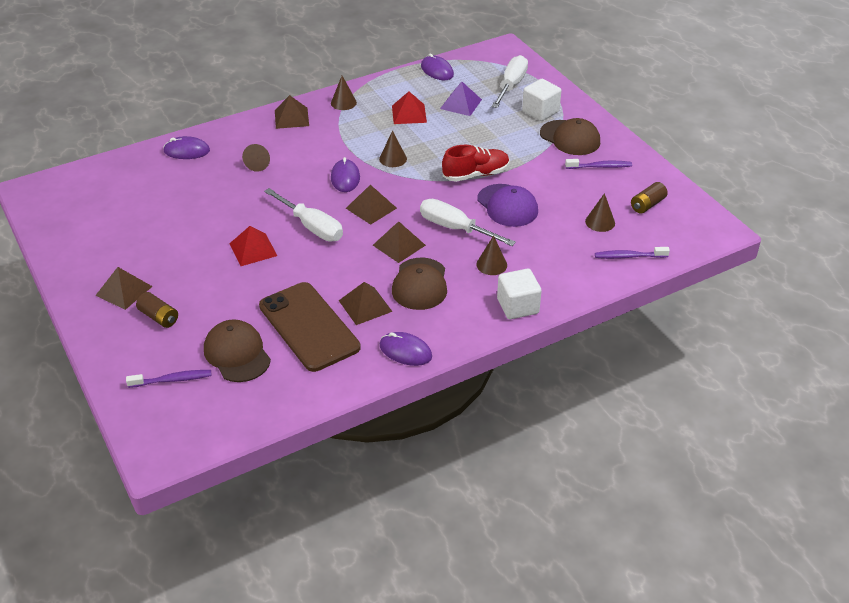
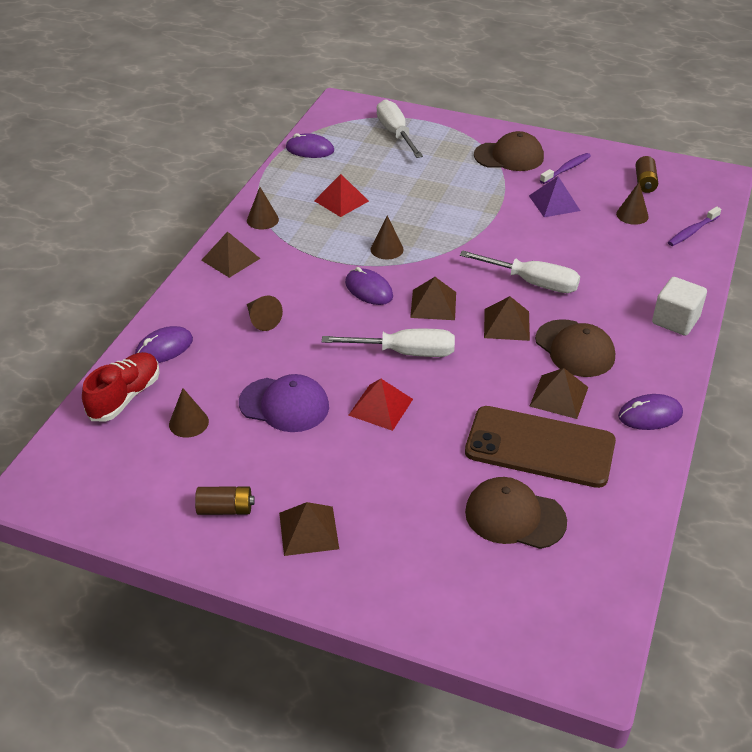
camera: 40 degrees left, 0 degrees up
purple toothbrush [126,370,212,388] -> none
brown battery [136,292,178,328] -> brown battery moved to [195,486,255,515]
white screwdriver [420,199,516,246] -> white screwdriver turned 150 degrees counterclockwise [460,250,580,293]
purple pyramid [440,82,482,116] -> purple pyramid moved to [529,176,580,217]
red shoe [442,145,510,182] -> red shoe moved to [82,352,160,421]
brown cone [476,235,507,275] -> brown cone moved to [169,388,209,438]
purple cap [477,184,538,227] -> purple cap moved to [239,374,329,432]
white cube [522,79,562,121] -> none

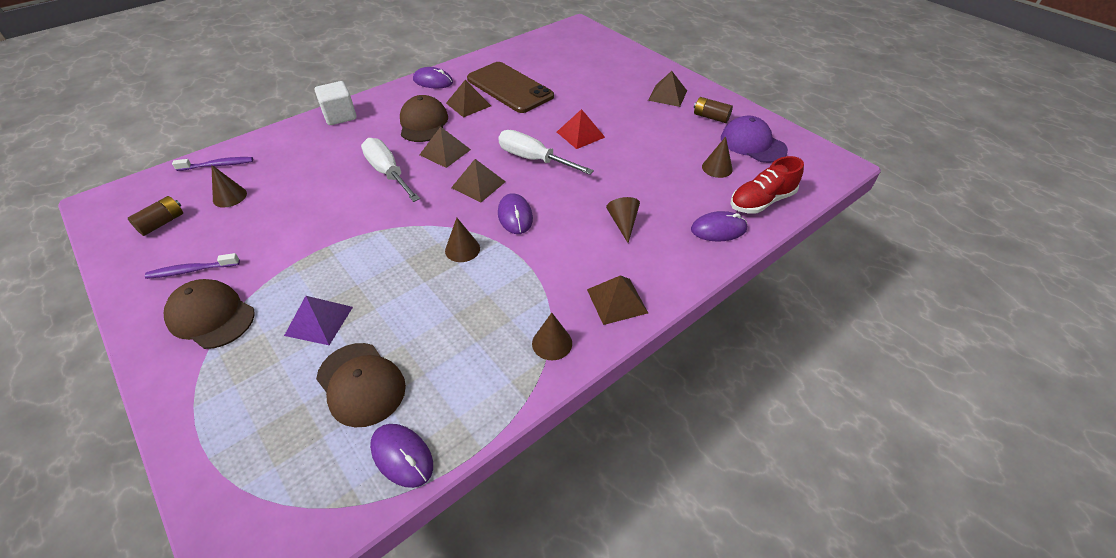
camera: 150 degrees left, 5 degrees up
purple cap [239,374,329,432] -> purple cap moved to [721,116,788,163]
red pyramid [314,174,369,217] -> none
white screwdriver [377,99,423,158] -> none
brown cap [465,477,567,549] -> brown cap moved to [316,343,406,427]
purple pyramid [529,176,580,217] -> purple pyramid moved to [284,296,353,345]

